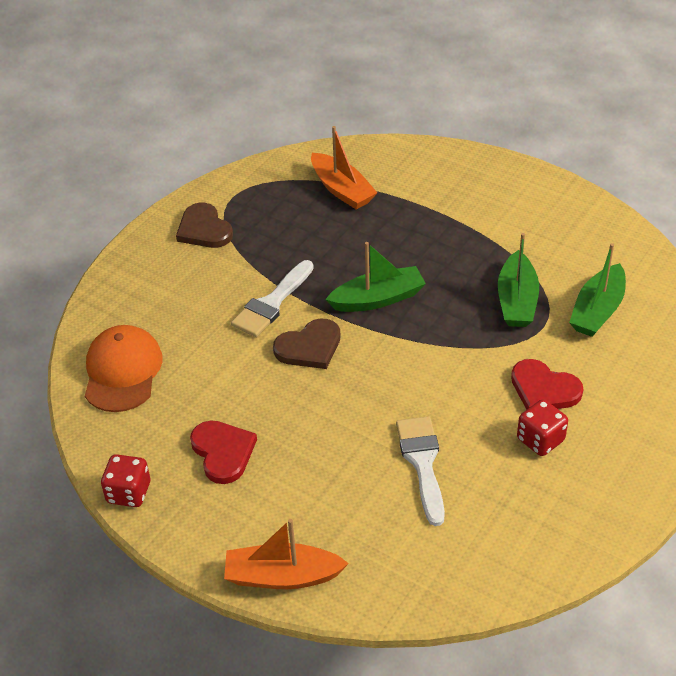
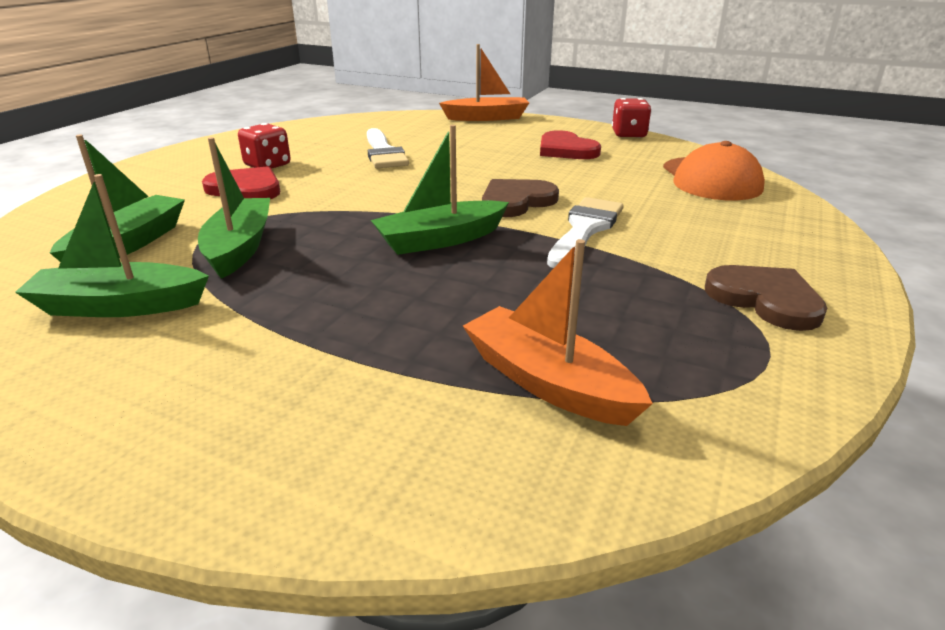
camera: 170 degrees right, 15 degrees down
none -> green boat [15,174,209,317]

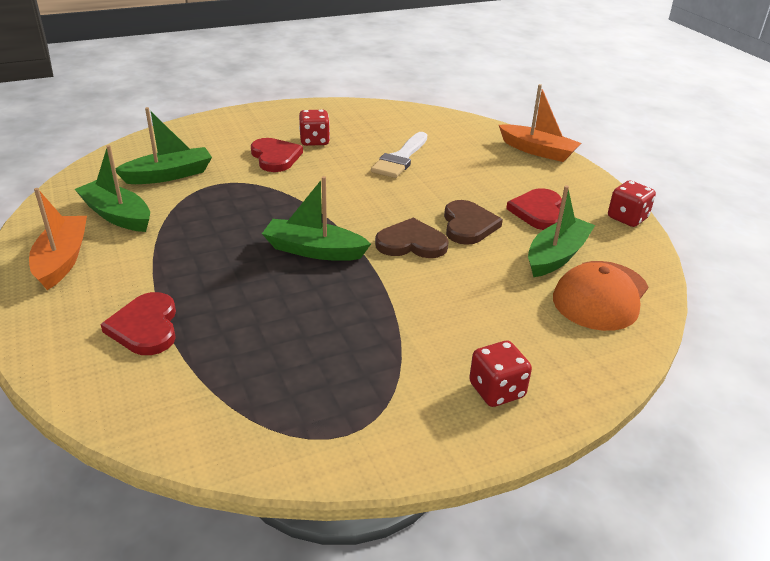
camera: 40 degrees right, 5 degrees up
green boat [198,137,270,279] -> green boat moved to [528,185,595,277]
orange boat [463,239,653,426] -> orange boat moved to [29,188,87,290]
white brush [547,197,624,268] -> none
brown heart [705,265,827,331] -> brown heart moved to [444,200,503,245]
none -> red heart [101,292,176,355]
none -> red dice [469,341,532,407]

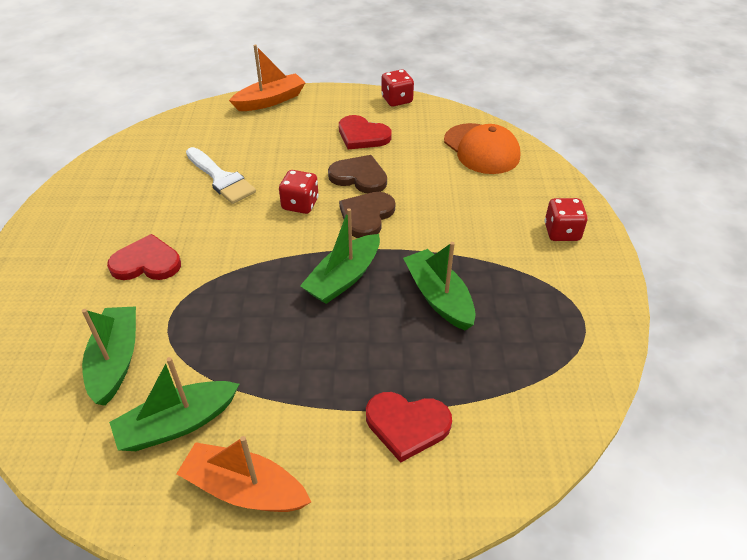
camera: 65 degrees left, 10 degrees up
red dice [299,110,330,146] -> red dice moved to [279,170,319,214]
green boat [528,185,595,277] -> green boat moved to [403,242,476,330]

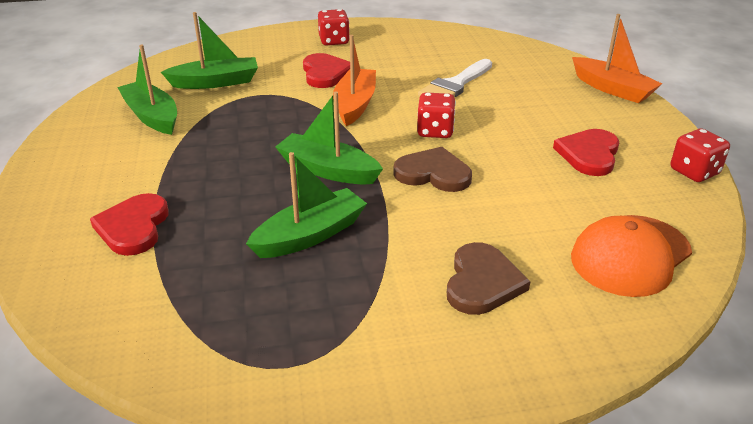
camera: 80 degrees right, 10 degrees down
orange boat [176,436,311,512] -> orange boat moved to [333,35,376,126]
brown heart [328,155,387,193] -> brown heart moved to [447,242,530,315]
red dice [544,198,588,241] -> red dice moved to [318,9,350,46]

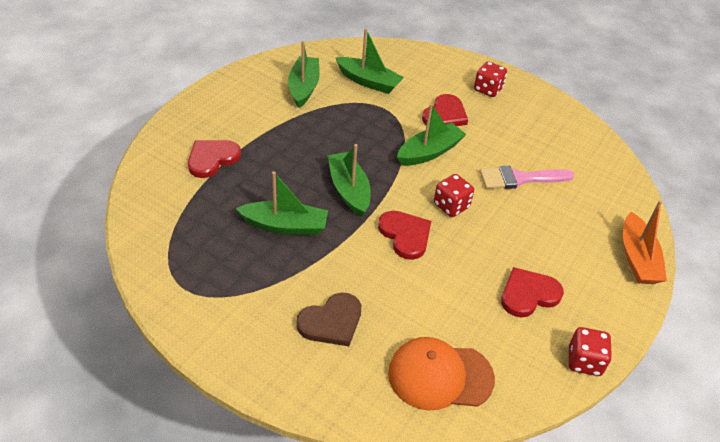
camera: 40 degrees right, 10 degrees up
orange boat [333,35,376,126] -> green boat [397,104,466,166]
brown heart [393,147,472,192] -> red heart [378,211,431,260]
white brush [418,59,492,97] -> pink brush [480,166,574,189]

